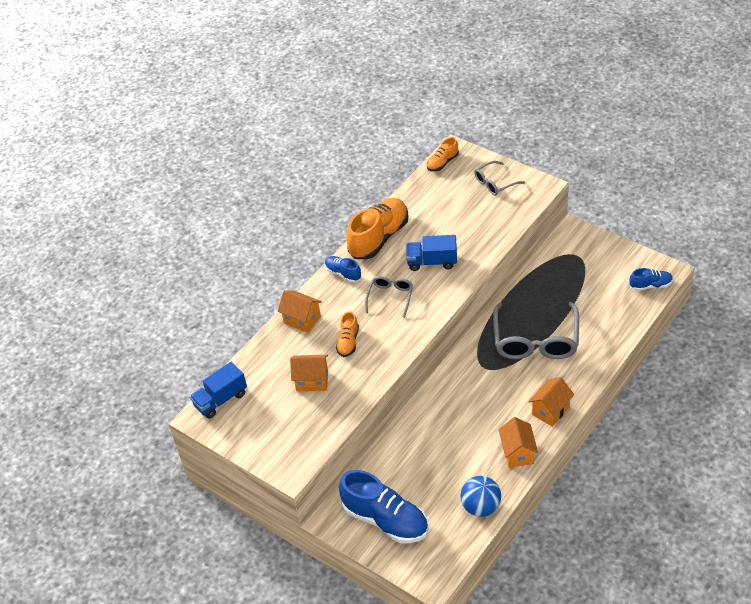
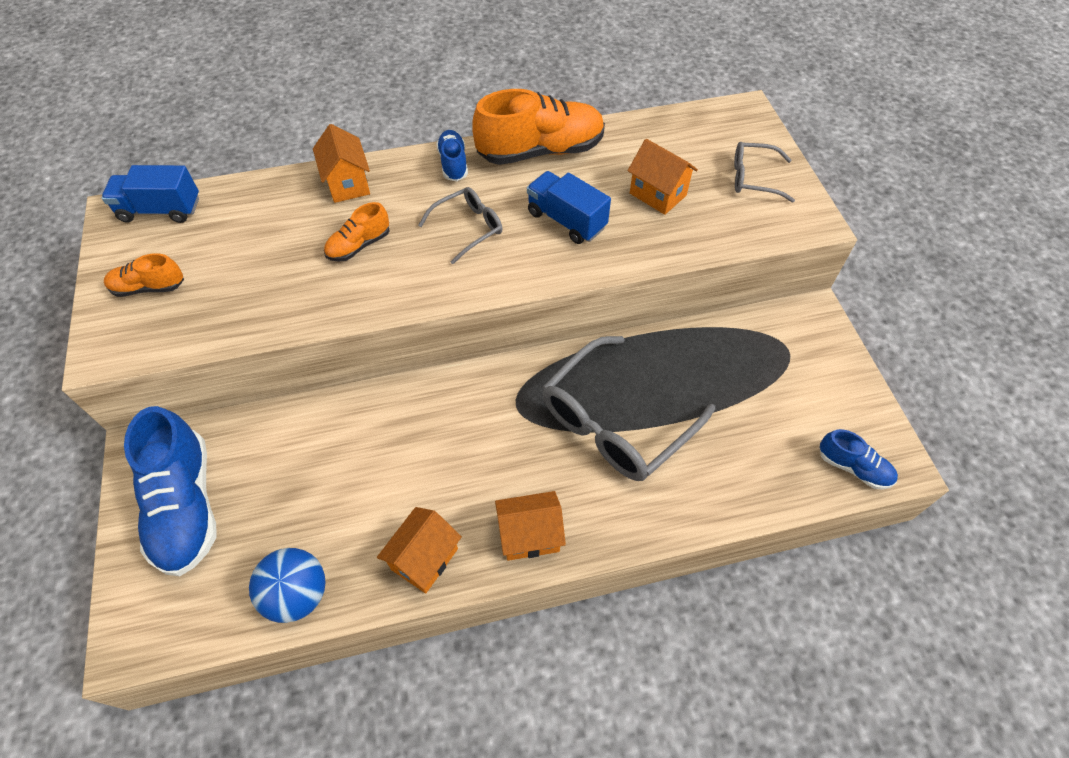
camera: 35 degrees right, 10 degrees up
orange house [290,355,328,391] -> orange house moved to [628,139,698,215]
orange shoe [427,137,459,171] -> orange shoe moved to [104,253,184,297]

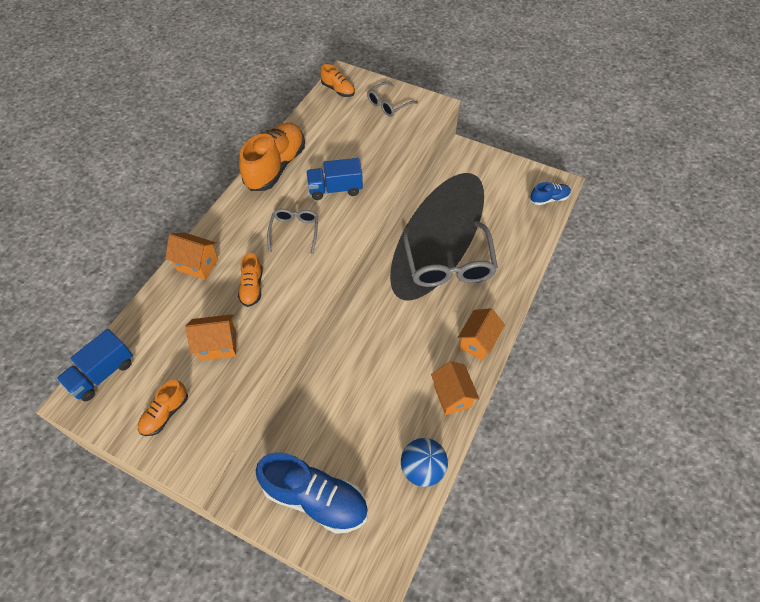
camera: 50 degrees left, 0 degrees up
blue shoe [436,130,468,181] -> none
orange house [628,139,698,215] -> orange house moved to [185,314,236,361]
none -> orange shoe [320,64,355,97]

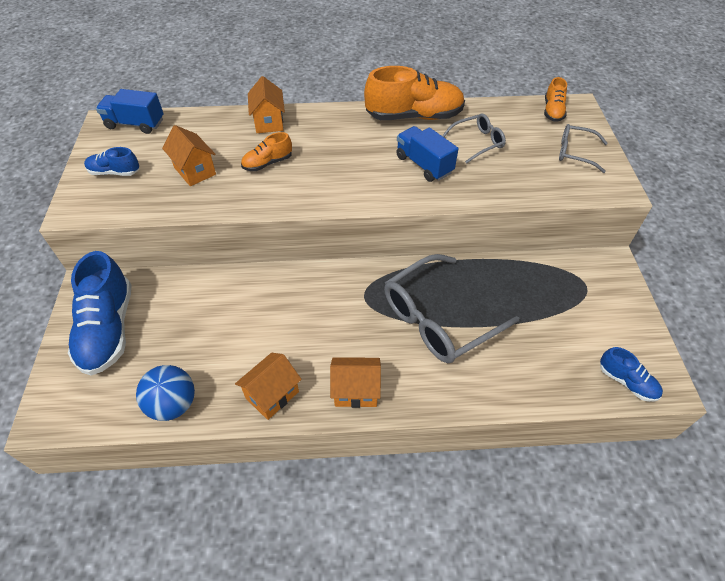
camera: 60 degrees right, 5 degrees down
orange shoe [138,380,188,436] -> blue shoe [84,147,140,176]
grey glasses [267,209,318,254] -> grey glasses moved to [442,113,506,163]

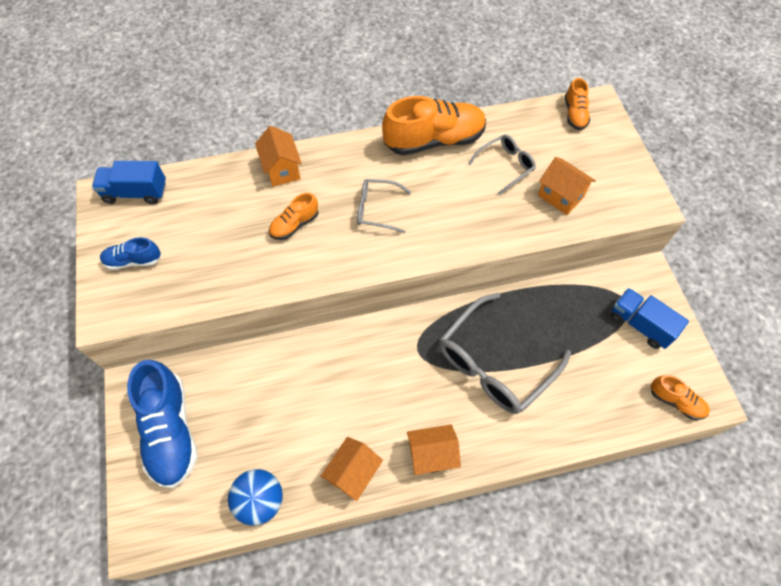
camera: 10 degrees left, 10 degrees up
orange house [162,125,216,186] -> orange house moved to [538,157,596,215]
blue truck [396,126,458,182] -> blue truck moved to [610,288,689,349]
grey glasses [559,124,608,173] -> grey glasses moved to [357,179,411,233]
blue shoe [600,347,663,402] -> orange shoe [651,375,710,420]

